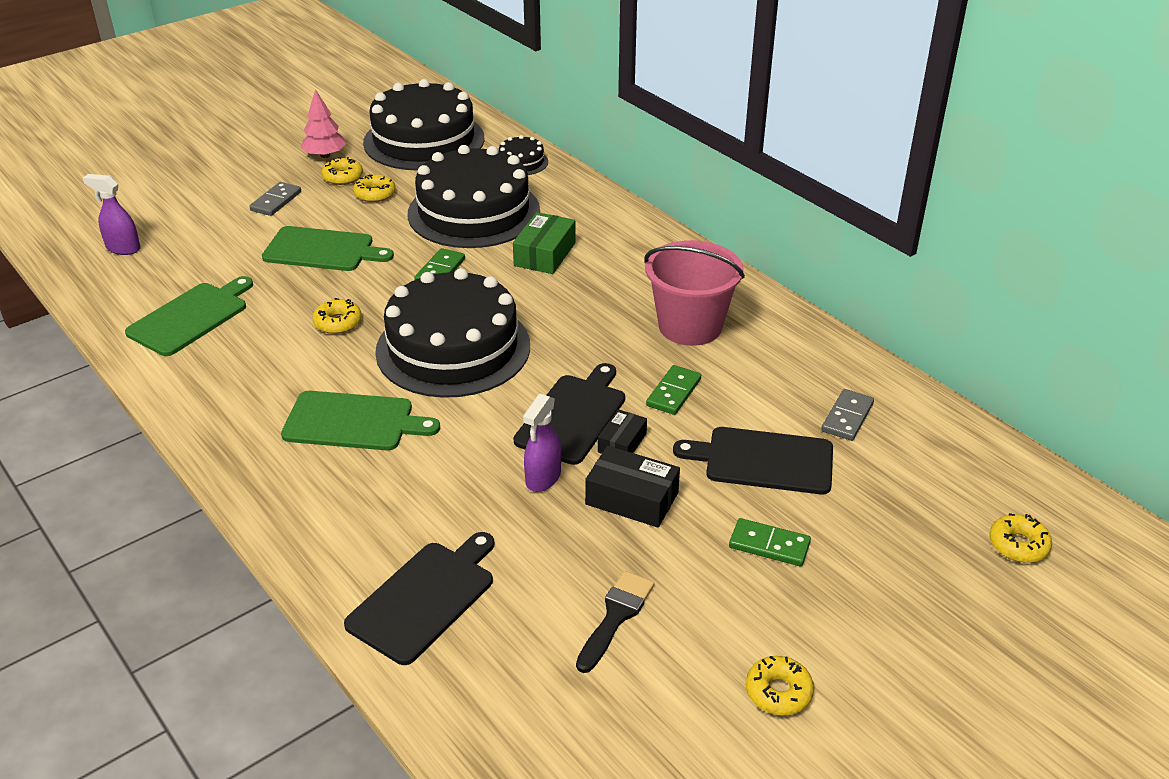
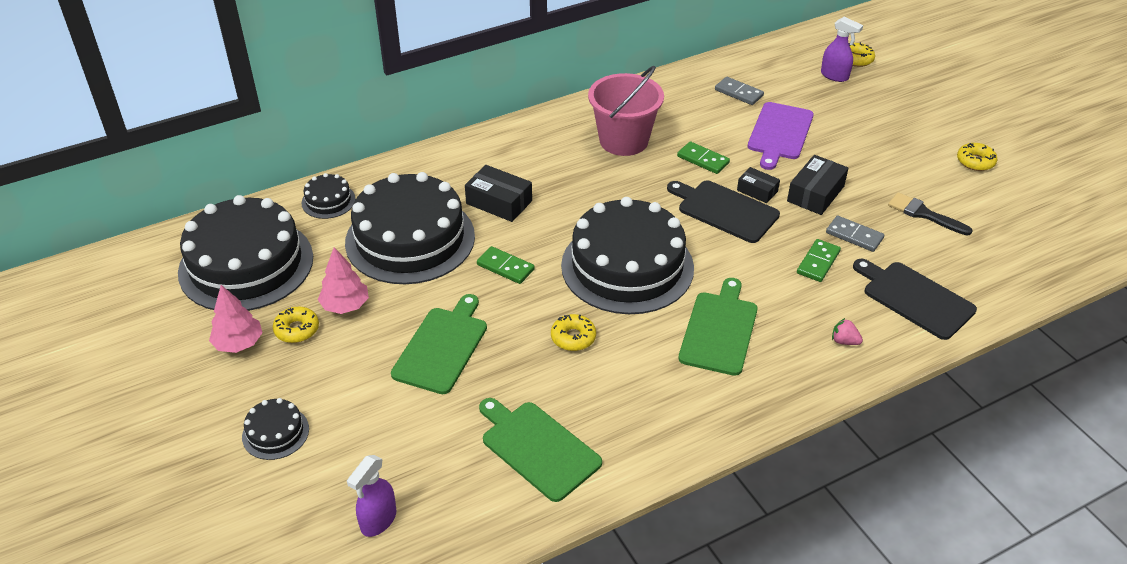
camera: 80 degrees left, 5 degrees up
grey domino [249,182,301,216] -> grey domino moved to [826,215,884,252]
yellow donut [353,174,396,202] -> pink tree [318,247,369,314]
green box [513,212,576,274] -> black box [465,165,532,222]
purple spray bottle [523,394,561,492] -> purple spray bottle moved to [821,17,863,82]
black cutting board [673,427,833,494] -> purple cutting board [748,102,814,170]
green domino [729,518,811,566] -> green domino moved to [797,239,841,282]
none -> black cake [242,398,309,460]
none -> pink strawberry [832,318,863,345]

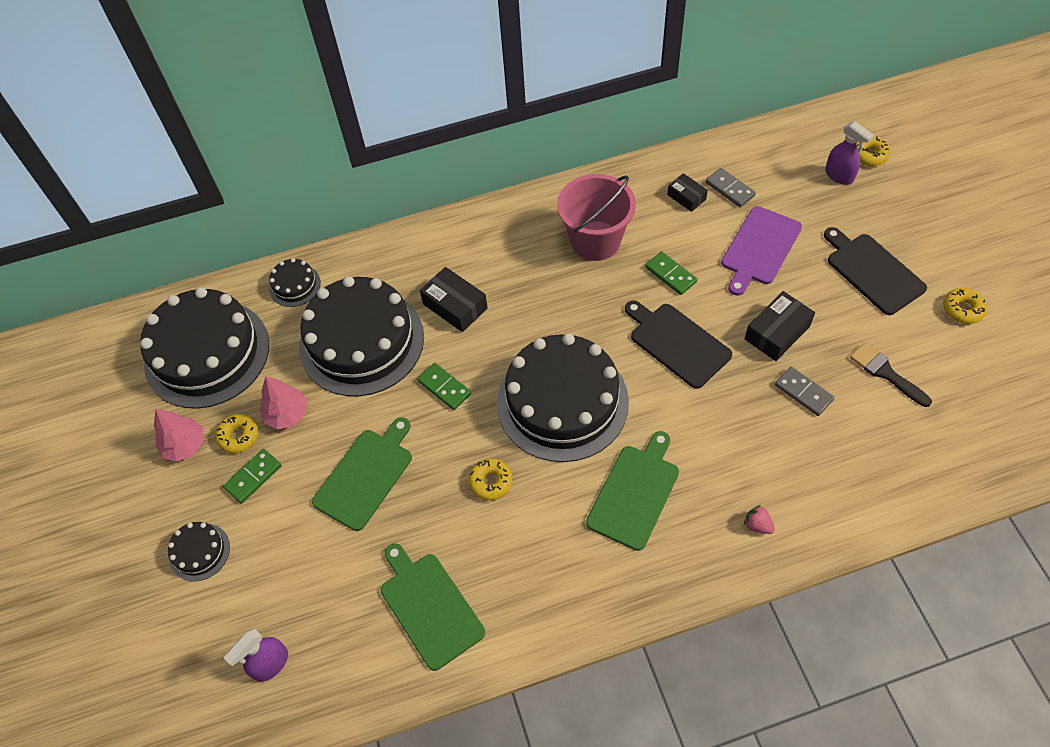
camera: 15 degrees right, 15 degrees up
black box [737,167,780,203] -> black box moved to [667,173,708,212]
green domino [797,239,841,282] -> green domino moved to [223,449,282,504]
black cutting board [853,259,977,340] -> black cutting board moved to [824,227,927,315]

